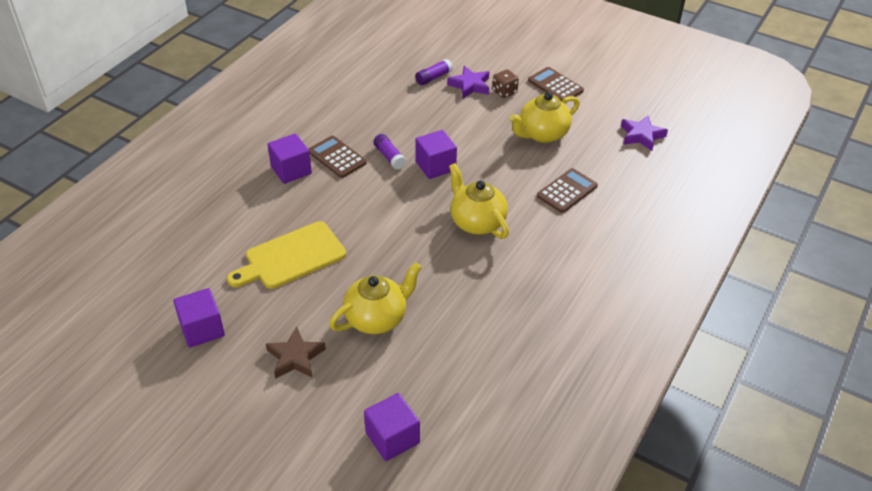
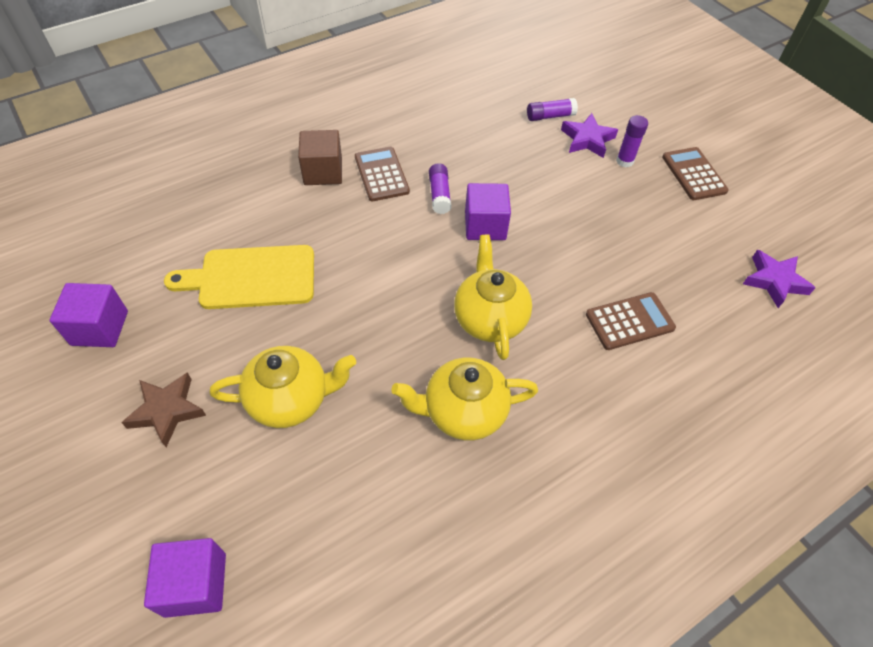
camera: 25 degrees right, 10 degrees up
purple cube [268,134,312,184] -> brown cube [298,130,342,185]
brown dice [492,69,519,98] -> purple glue stick [616,115,648,167]
yellow teapot [509,92,580,143] -> yellow teapot moved to [391,358,538,440]

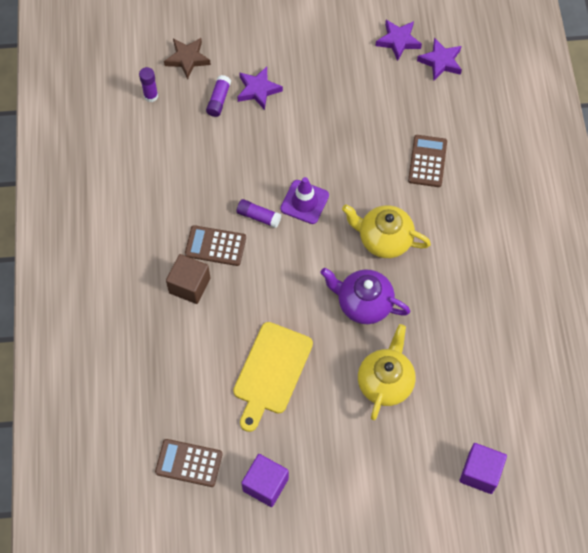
camera: 60 degrees left, 10 degrees up
brown star [121,372,206,447] -> brown star moved to [164,38,211,79]
yellow teapot [391,358,538,440] -> none
purple cube [465,183,511,240] -> purple traffic cone [280,177,329,224]
purple glue stick [616,115,648,167] -> purple glue stick moved to [139,67,158,102]
brown calculator [662,147,729,200] -> brown calculator moved to [155,439,223,487]
none -> purple teapot [321,268,410,324]
none -> purple star [376,20,422,61]

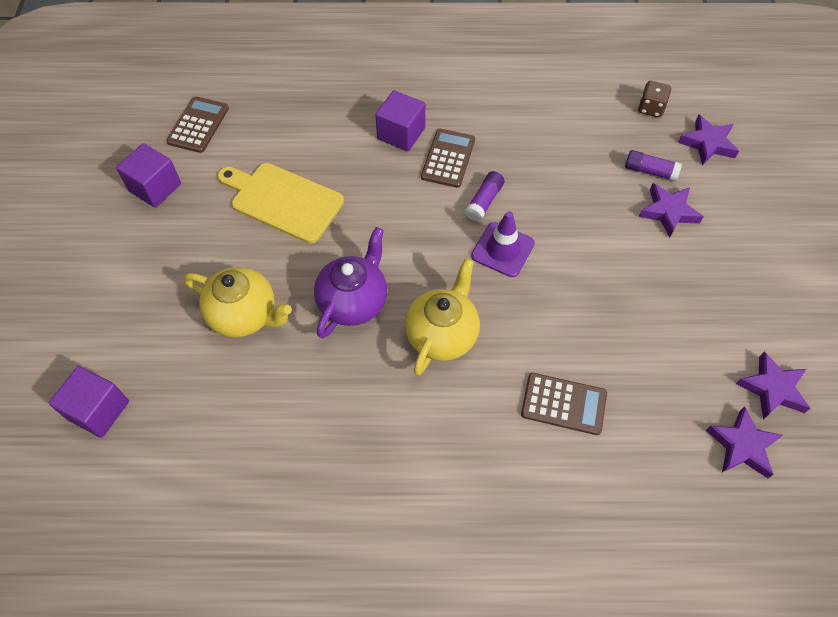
camera: 95 degrees right, 5 degrees down
purple glue stick [139,67,158,102] -> brown dice [638,81,671,118]
brown star [164,38,211,79] -> purple star [678,115,739,166]
brown cube [166,254,210,304] -> purple cube [376,90,425,151]

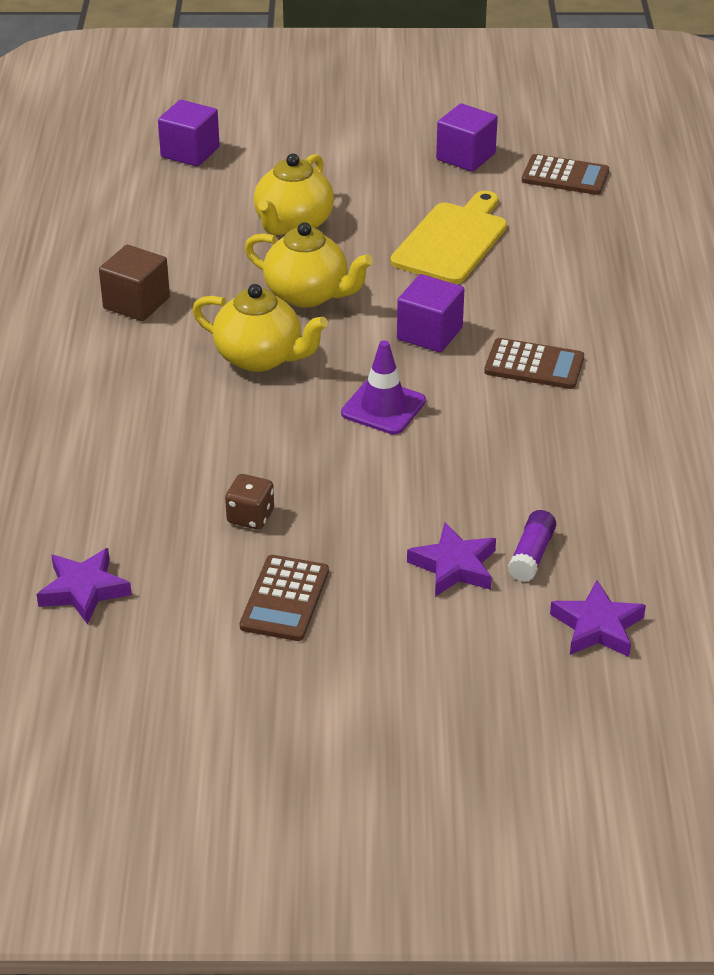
camera: 90 degrees right, 20 degrees down
purple teapot [314,227,387,338] -> yellow teapot [244,222,373,308]
purple cube [376,90,425,151] -> purple cube moved to [397,274,464,353]
purple glue stick [465,171,505,221] -> none
brown calculator [521,373,607,435] -> brown calculator moved to [240,555,329,641]
brown dice [638,81,671,118] -> brown dice moved to [225,474,274,530]
purple star [736,351,810,419] -> none
none -> brown cube [99,245,170,321]

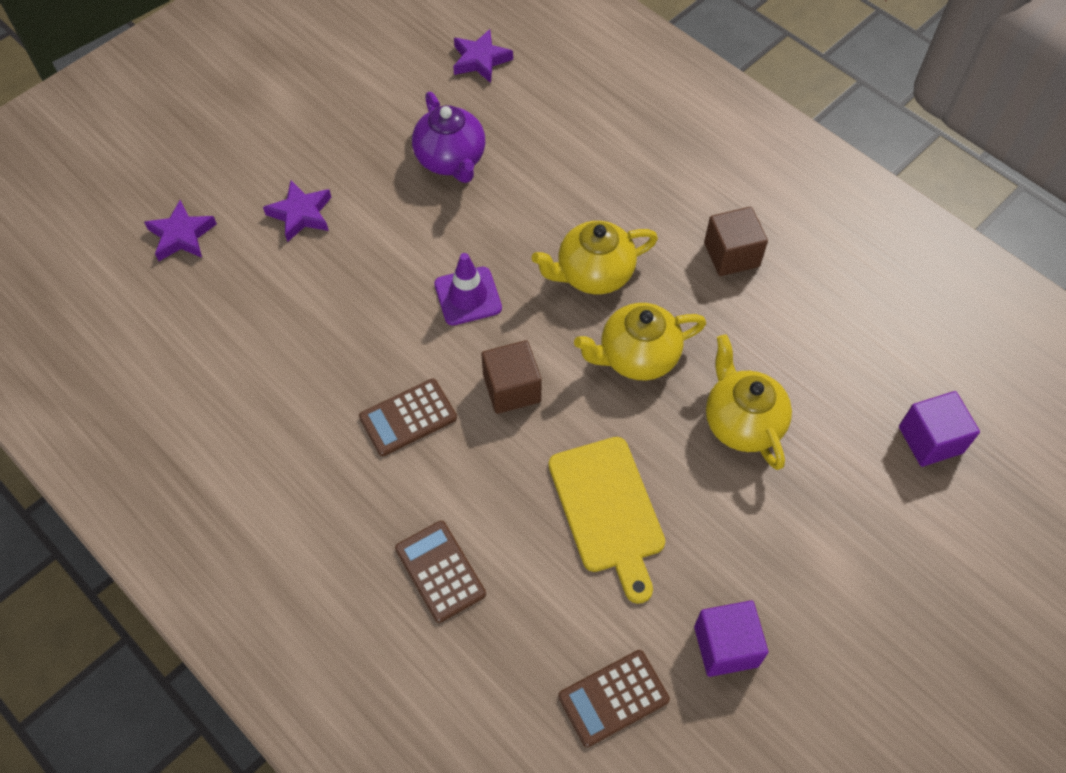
camera: 135 degrees right, 20 degrees up
brown dice [225,474,274,530] -> purple teapot [412,92,485,183]
brown calculator [240,555,329,641] -> brown calculator moved to [395,521,486,623]
purple cube [397,274,464,353] -> brown cube [481,340,542,414]
purple glue stick [508,510,556,582] -> none

